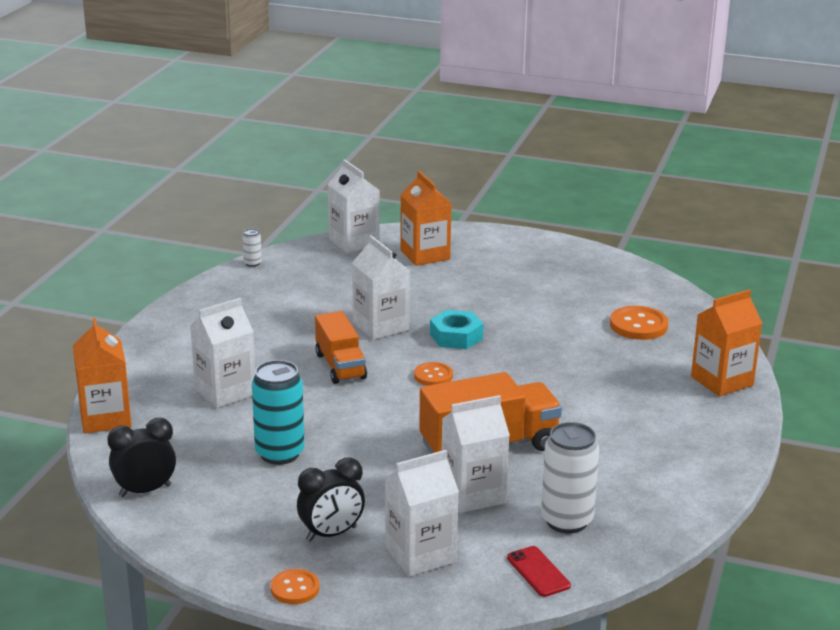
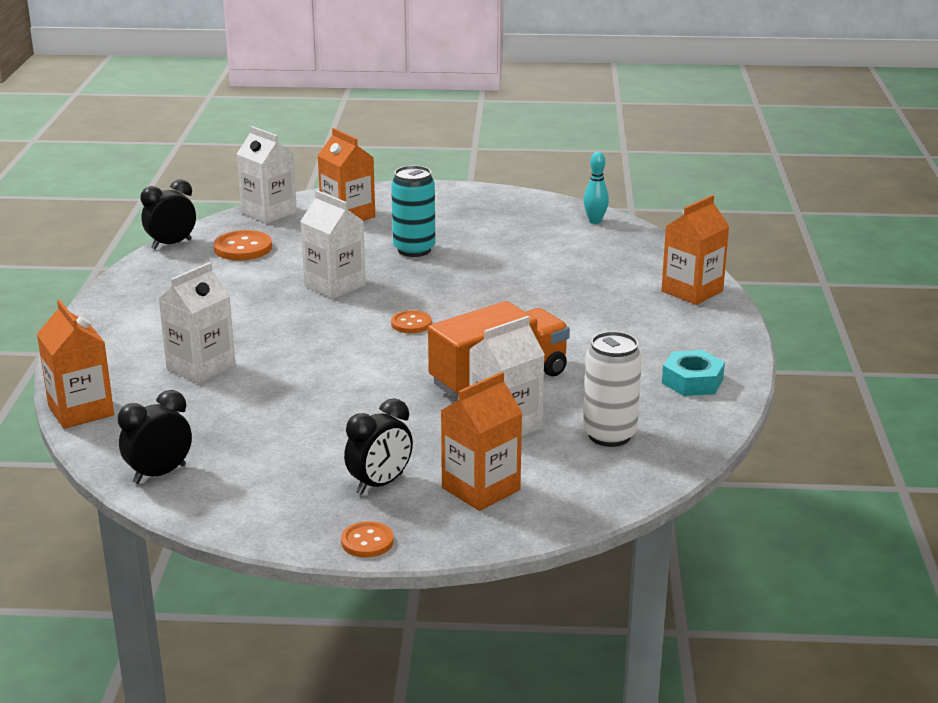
camera: 15 degrees left, 0 degrees up
white can [242,229,262,267] -> black clock [141,179,196,249]
turquoise can [252,360,305,465] -> turquoise can moved to [391,165,435,257]
orange truck [315,311,367,384] -> none
white carton [385,450,459,577] -> orange carton [441,372,522,511]
turquoise nut [430,310,483,349] -> turquoise nut moved to [662,350,725,396]
red phone [507,546,571,597] -> none
orange button [610,306,668,340] -> orange button moved to [214,230,272,260]
none -> turquoise bowling pin [583,152,609,224]

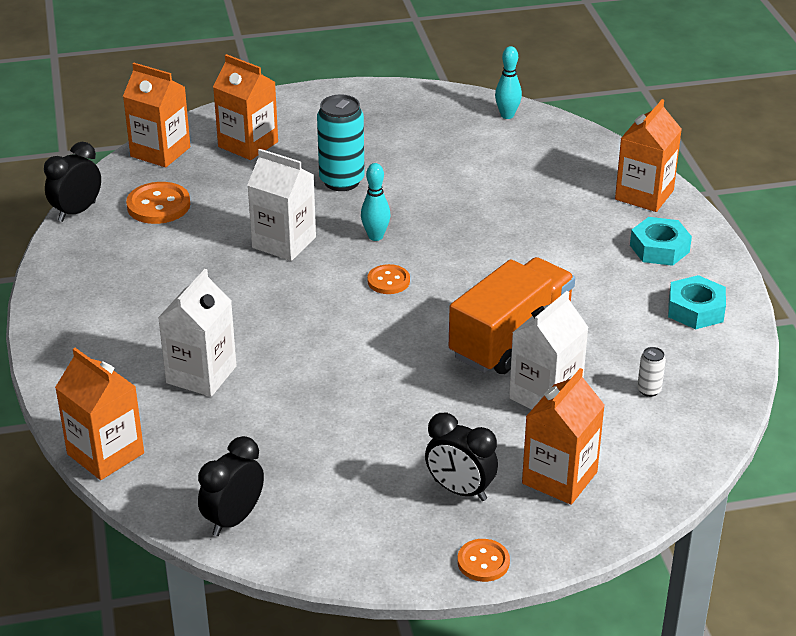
camera: 15 degrees left, 10 degrees up
white carton [237,126,297,224] -> orange carton [123,63,190,168]
black clock [344,398,413,495] -> black clock turned 90 degrees clockwise [425,413,498,501]
white can [583,331,642,447] -> white can [637,347,666,397], size x0.46
none -> turquoise bowling pin [361,163,390,241]
none -> turquoise nut [630,217,692,266]

